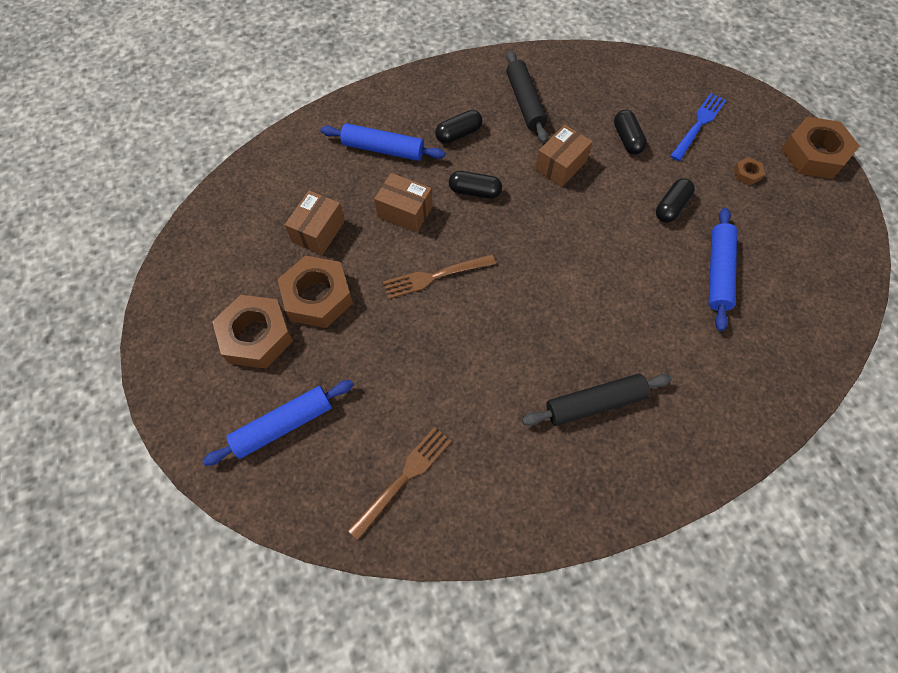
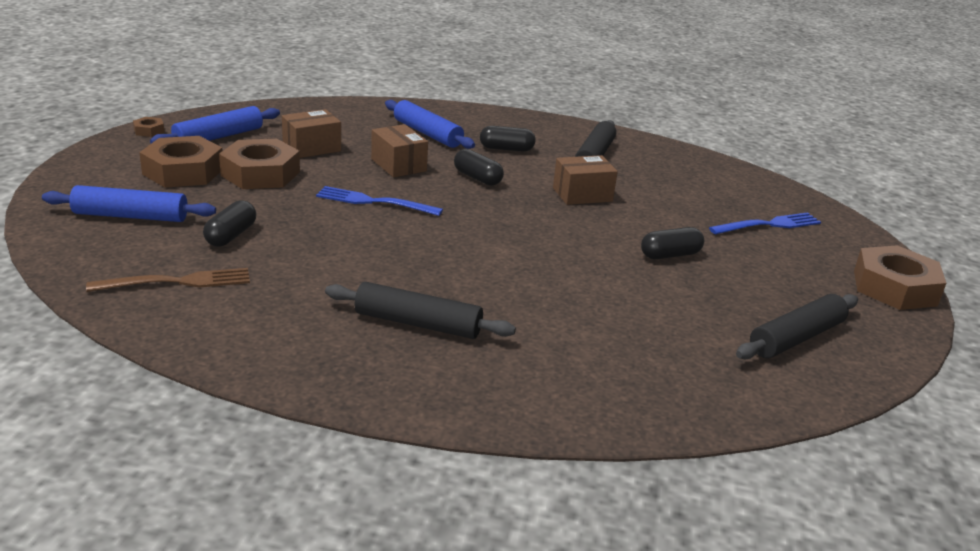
camera: 30 degrees right, 35 degrees down
brown fork [383,254,496,299] -> blue fork [316,186,443,216]
black capsule [614,110,647,155] -> black capsule moved to [203,200,256,247]
blue rolling pin [709,208,737,331] -> blue rolling pin moved to [150,106,280,143]
brown nut [734,157,765,185] -> brown nut moved to [133,117,165,137]
none -> black rolling pin [736,294,858,359]

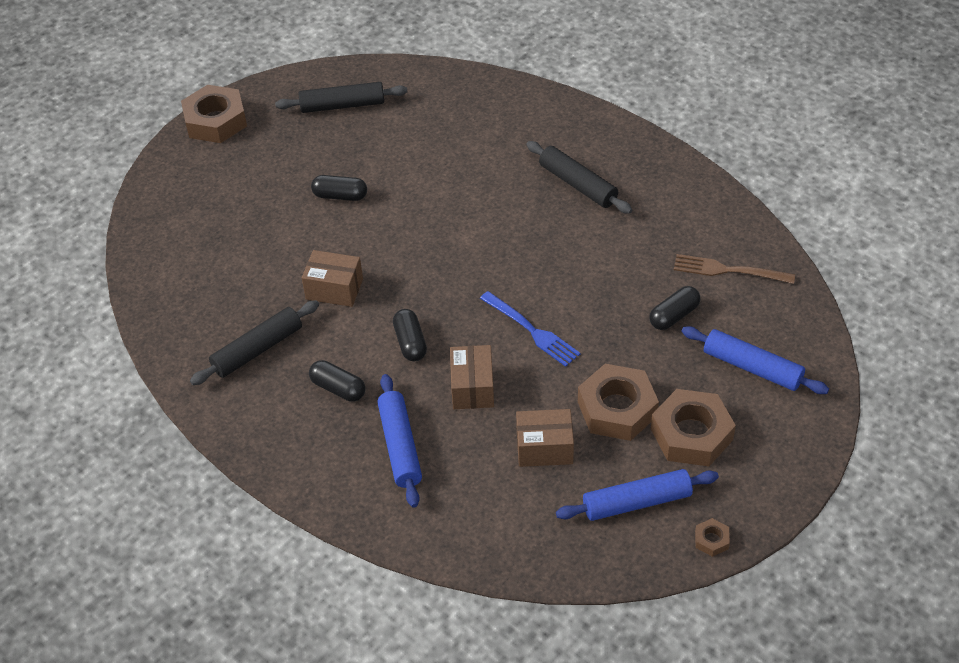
camera: 145 degrees left, 20 degrees up
blue fork [709,212,821,235] -> none

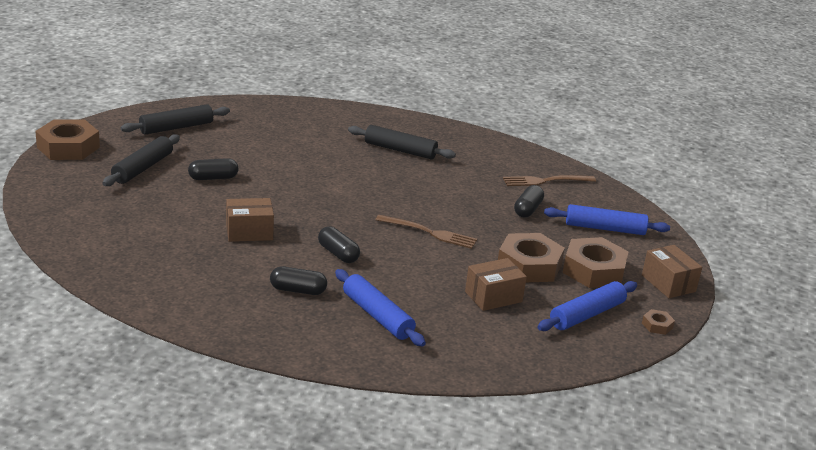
camera: 30 degrees left, 20 degrees down
black rolling pin [190,300,319,385] -> black rolling pin moved to [102,134,180,186]
brown box [450,345,494,409] -> brown box moved to [642,245,702,298]
blue fork [480,291,580,367] -> brown fork [376,215,477,249]

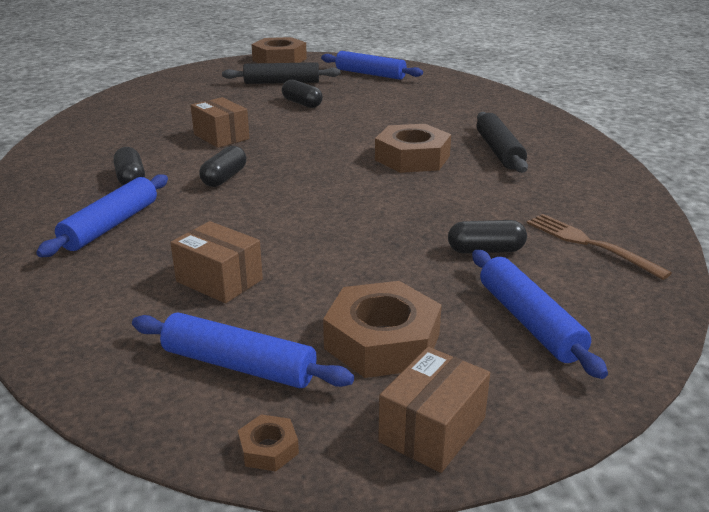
camera: 65 degrees right, 0 degrees up
black rolling pin [121,104,230,135] -> blue rolling pin [321,51,423,80]
brown fork [376,215,477,249] -> none
brown nut [498,233,565,282] -> brown nut moved to [375,124,451,173]

